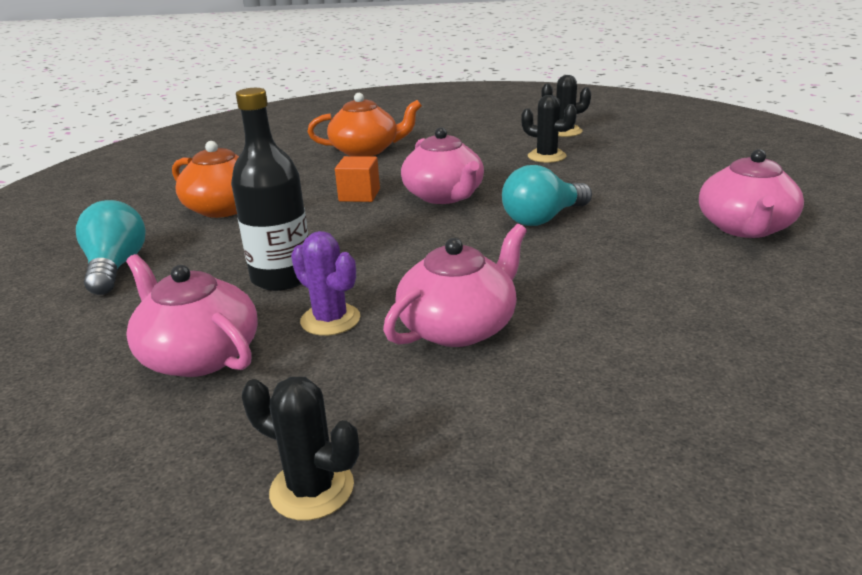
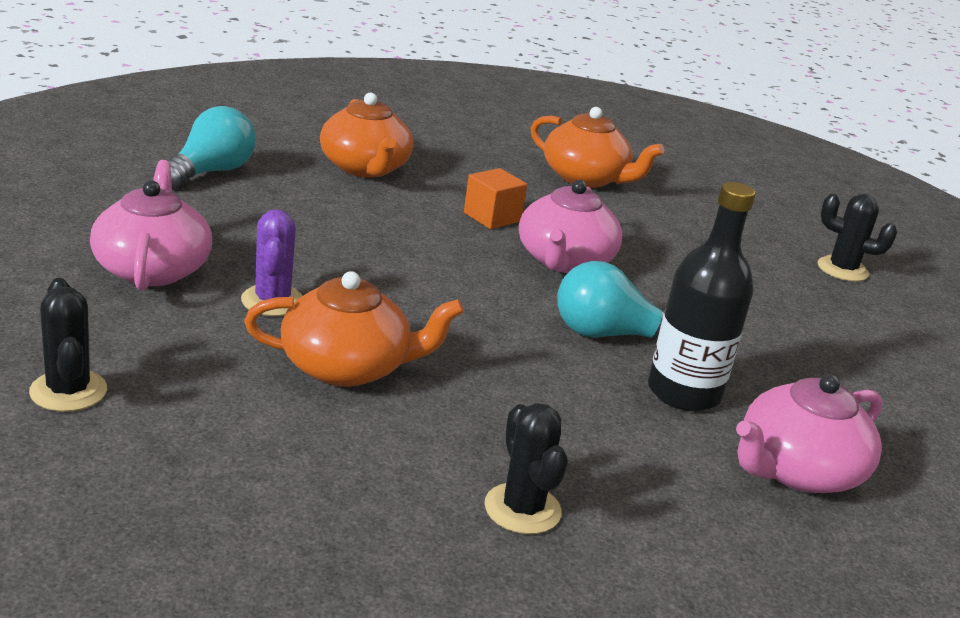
camera: 35 degrees right, 0 degrees up
black bottle [231,88,309,291] -> black bottle moved to [648,182,756,411]
pink teapot [383,224,527,347] -> orange teapot [244,271,464,387]
black cactus [521,95,577,163] -> black cactus moved to [485,403,568,534]

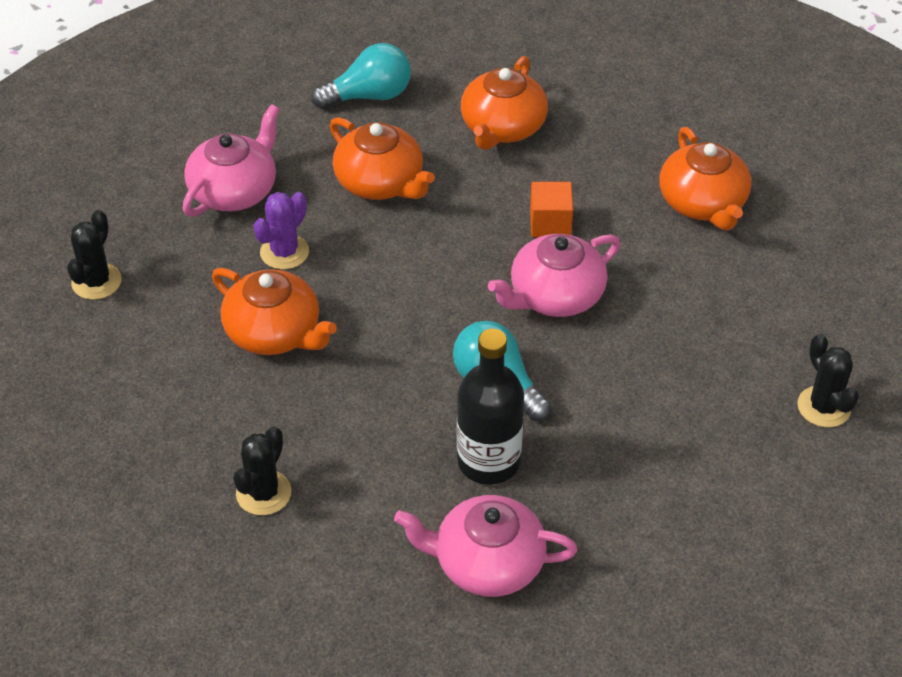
camera: 45 degrees right, 20 degrees up
none -> orange teapot [329,117,435,200]

